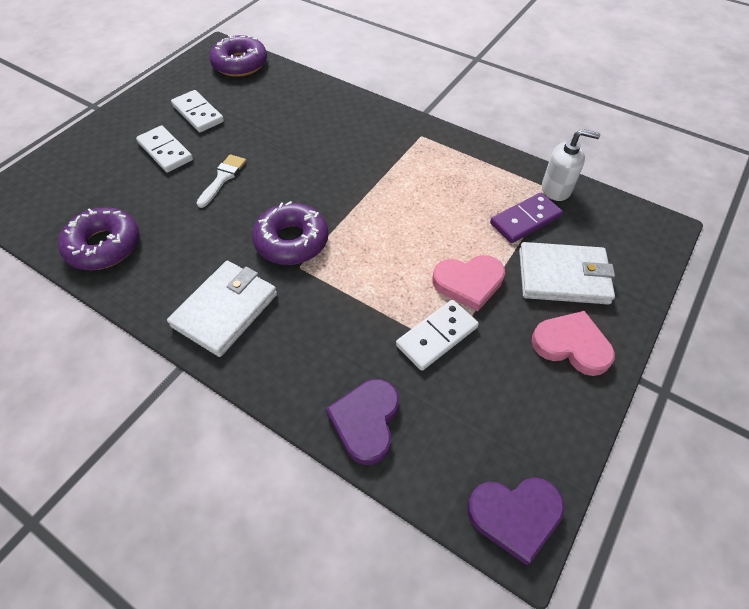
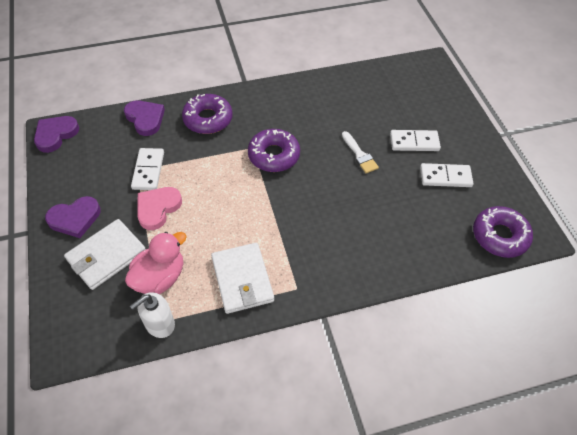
camera: 130 degrees right, 0 degrees up
purple donut [58,207,140,270] -> purple donut moved to [182,94,232,134]
white wallet [167,261,277,357] -> white wallet moved to [211,243,274,314]
purple domino [490,193,563,243] -> pink duck [125,232,187,294]
pink heart [531,311,615,376] -> purple heart [45,196,101,238]

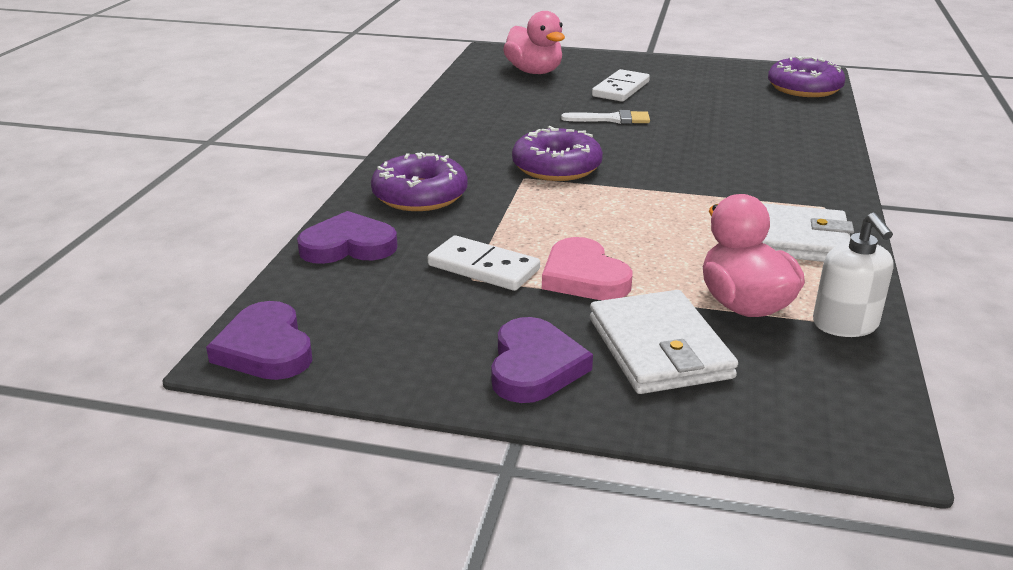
camera: 60 degrees left, 25 degrees down
white domino [420,163,473,187] -> none
none -> pink duck [503,11,565,74]

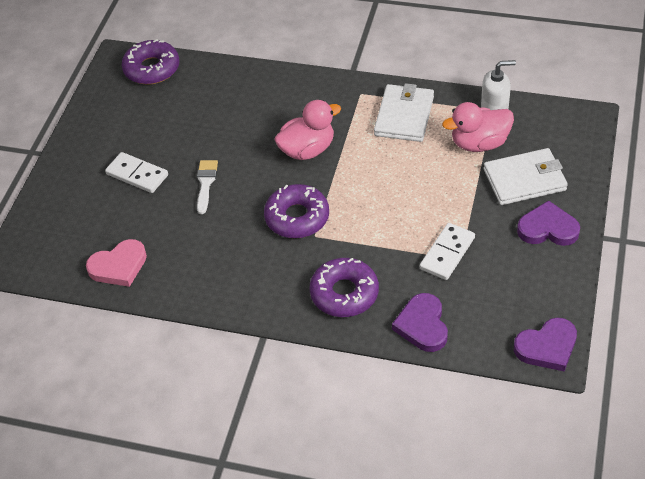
camera: 85 degrees left, 20 degrees up
pink duck [503,11,565,74] -> pink duck moved to [274,100,341,160]
pink heart [542,237,632,300] -> pink heart moved to [86,239,147,287]

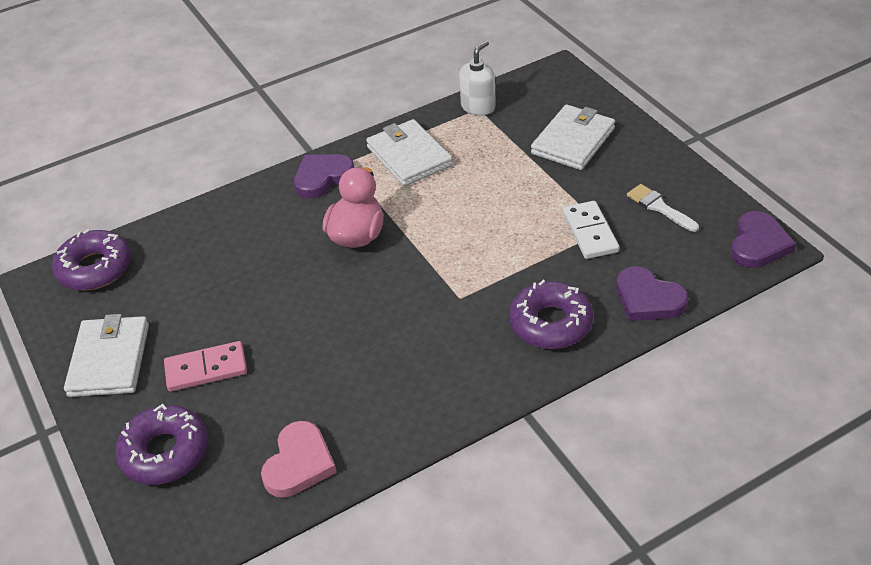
camera: 45 degrees left, 5 degrees down
white domino [105,152,168,193] -> pink domino [164,341,247,392]
white brush [197,160,218,214] -> white brush moved to [627,184,699,232]
purple donut [264,184,329,238] -> purple donut moved to [115,404,208,485]
pink duck [442,102,514,152] -> none
purple heart [517,200,580,246] -> purple heart moved to [294,154,354,199]
none -> white wallet [64,314,149,397]

